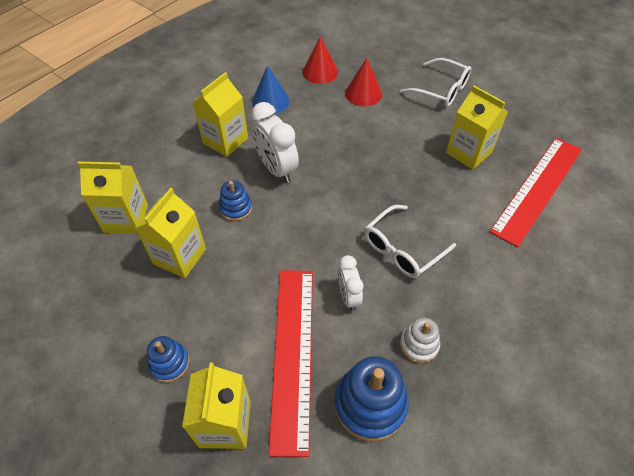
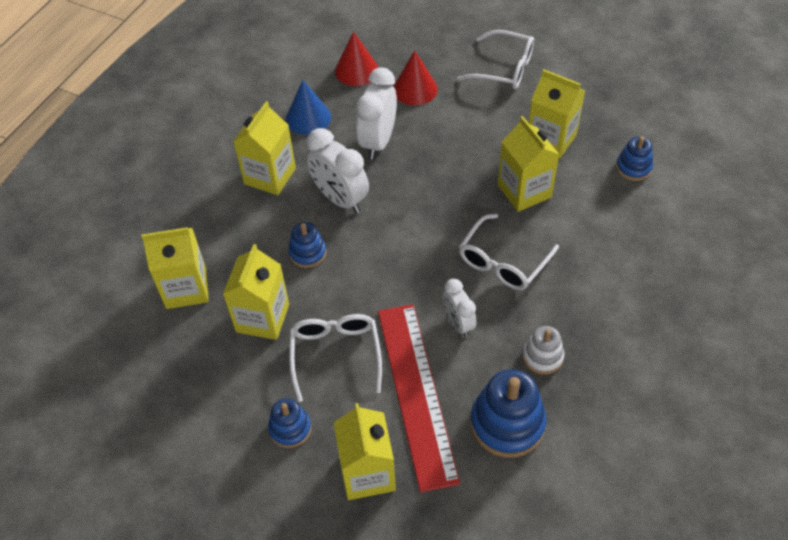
camera: 10 degrees left, 0 degrees up
red ruler [489,138,582,247] -> blue stacking toy [616,136,653,181]
none -> white glasses [289,314,382,402]
none -> white clock [356,67,397,159]
none -> yellow carton [498,116,560,212]

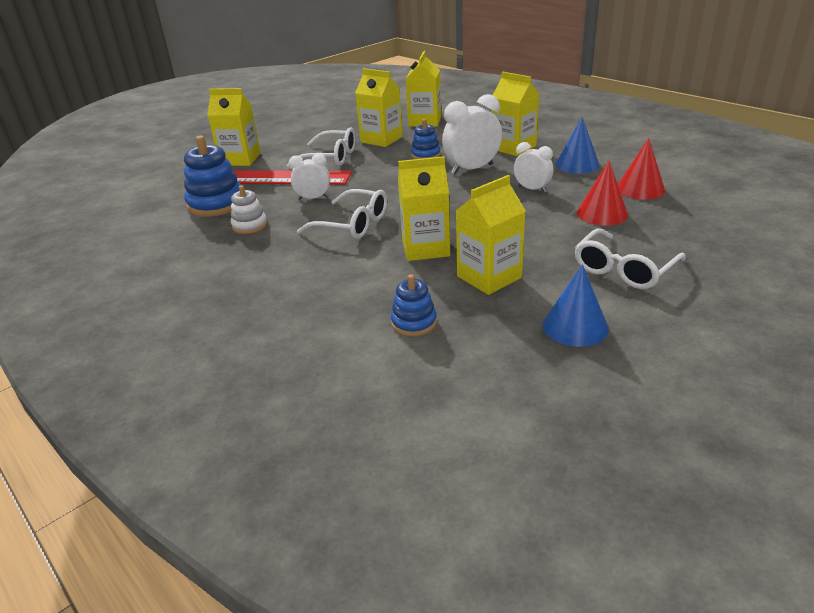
camera: 110 degrees right, 20 degrees down
blue stacking toy [268,398,312,448] -> none
white clock [356,67,397,159] -> white clock [514,142,553,192], size x0.61
white glasses [459,214,559,290] -> white glasses turned 150 degrees clockwise [297,189,387,239]
none -> blue cone [543,264,609,347]

